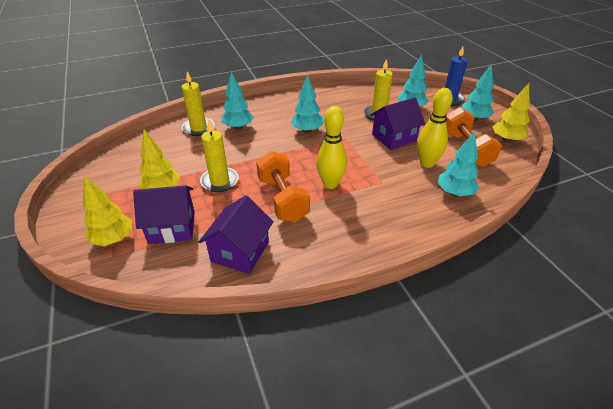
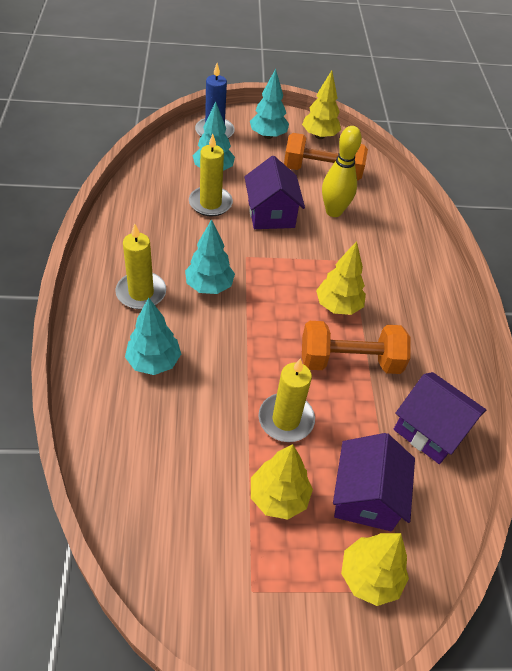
camera: 75 degrees left, 10 degrees up
yellow candle [182,71,215,136] -> yellow candle moved to [115,223,166,310]
yellow bowling pin [316,106,347,189] -> yellow tree [316,241,366,315]
turquoise tree [438,131,479,196] -> none

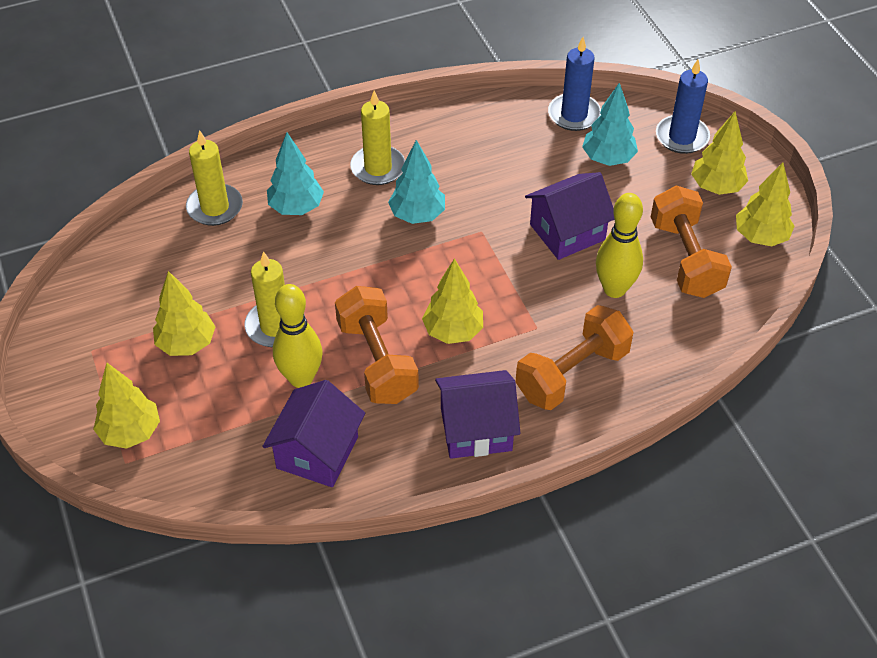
camera: 75 degrees right, 0 degrees up
yellow candle [189,134,233,217] -> yellow candle moved to [186,130,243,226]
turquoise tree [250,69,289,139] -> yellow tree [691,112,748,195]
purple house [333,433,415,531] -> purple house moved to [435,370,520,459]
none -> yellow bowling pin [273,284,322,388]
none -> orange dumbbell [516,305,634,410]
none -> blue candle [548,37,601,131]

